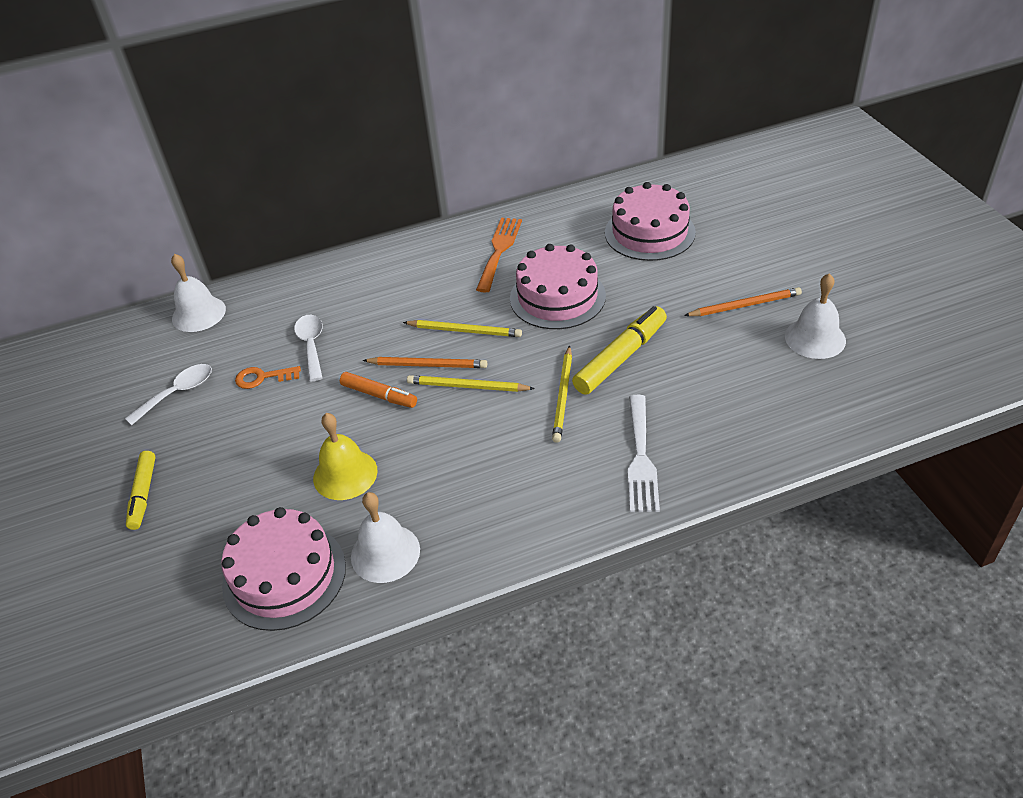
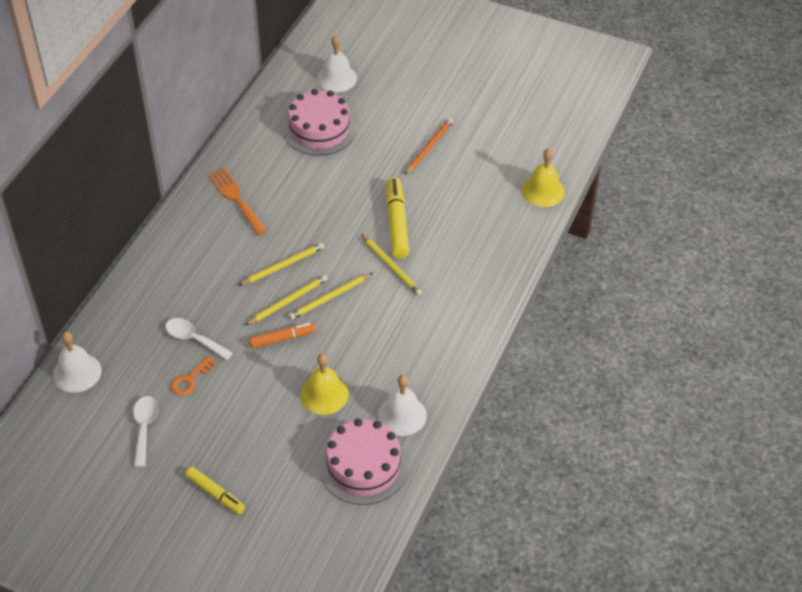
camera: 50 degrees left, 5 degrees up
orange pencil [363,357,487,368] -> yellow pencil [246,275,328,325]
pink cake [510,244,606,329] -> none
white fork [628,395,660,512] -> none
white bell [785,273,846,359] -> white bell moved to [317,35,357,92]
none -> yellow bell [522,148,565,207]

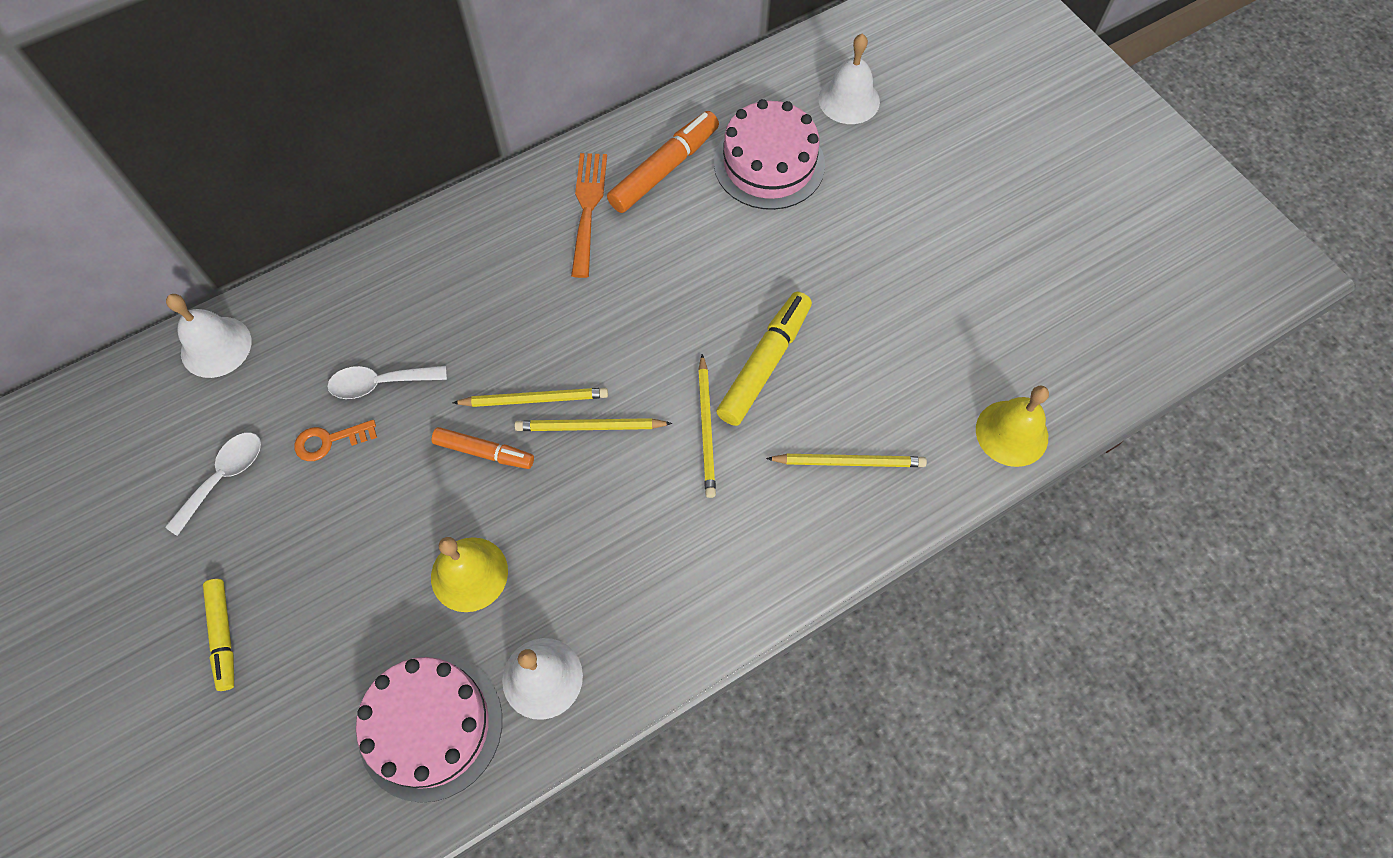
camera: 35 degrees right, 15 degrees up
white spoon [165,318,233,360] -> white spoon turned 75 degrees counterclockwise [327,366,447,399]
yellow pencil [239,243,324,285] -> yellow pencil moved to [766,454,927,467]
orange pencil [405,118,453,174] -> none
none -> orange marker [607,111,719,213]

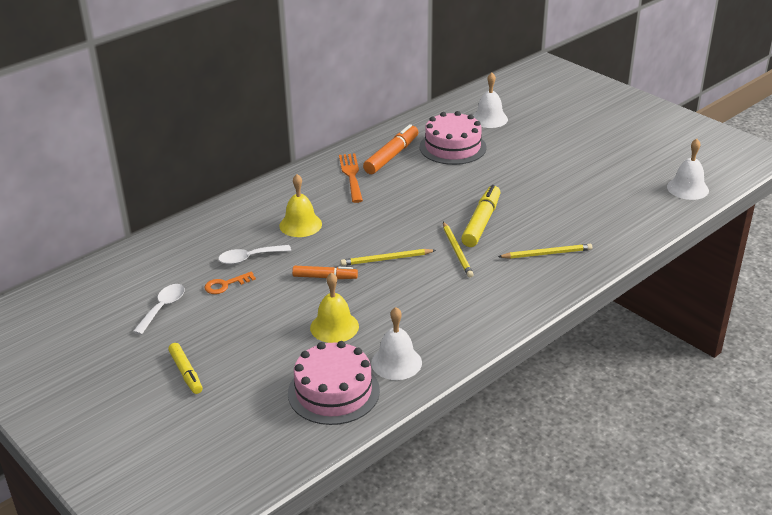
camera: 10 degrees left, 30 degrees down
white bell [166,294,251,378] -> white bell moved to [667,139,709,200]
yellow pencil [453,388,608,407] -> none
yellow bell [976,386,1049,467] -> yellow bell moved to [279,174,322,237]

